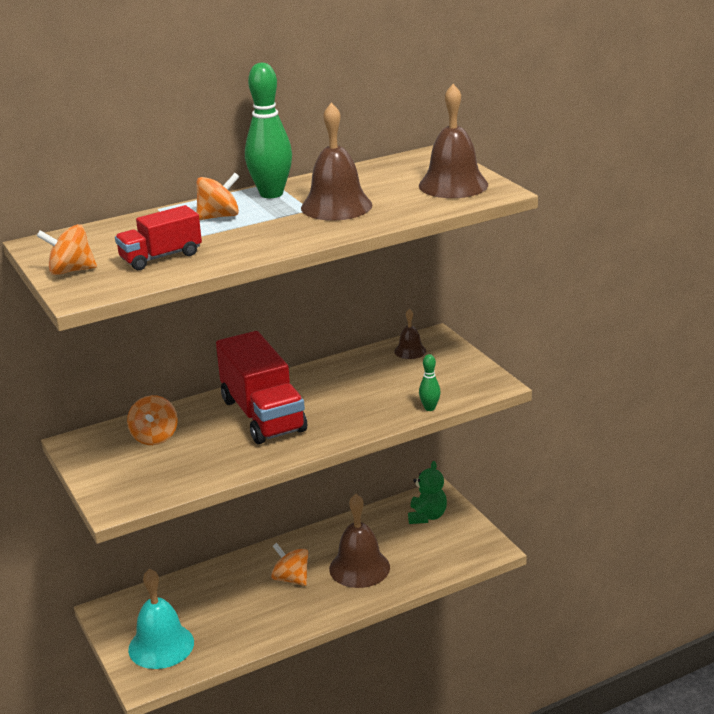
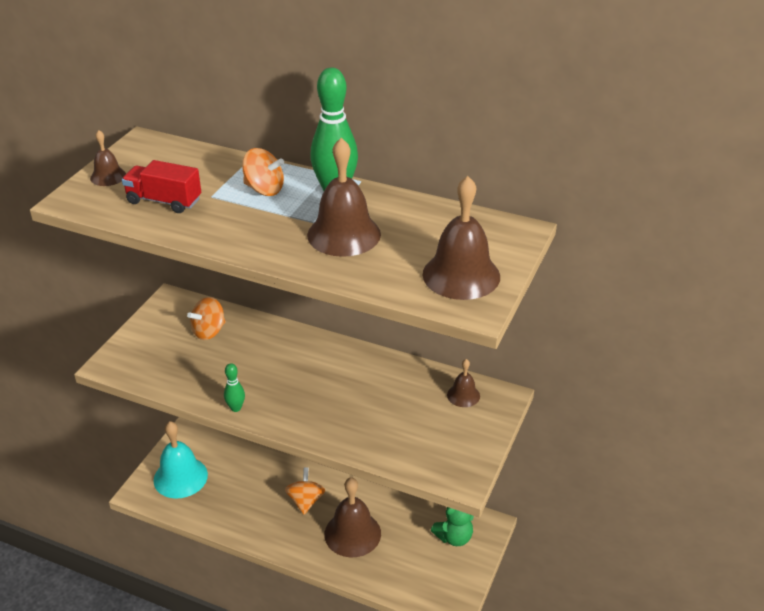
camera: 50 degrees right, 10 degrees up
orange spinning top [37,224,97,275] -> brown bell [90,130,126,186]
red truck [216,331,307,444] -> none
green bowling pin [419,354,441,411] -> green bowling pin moved to [224,363,245,412]

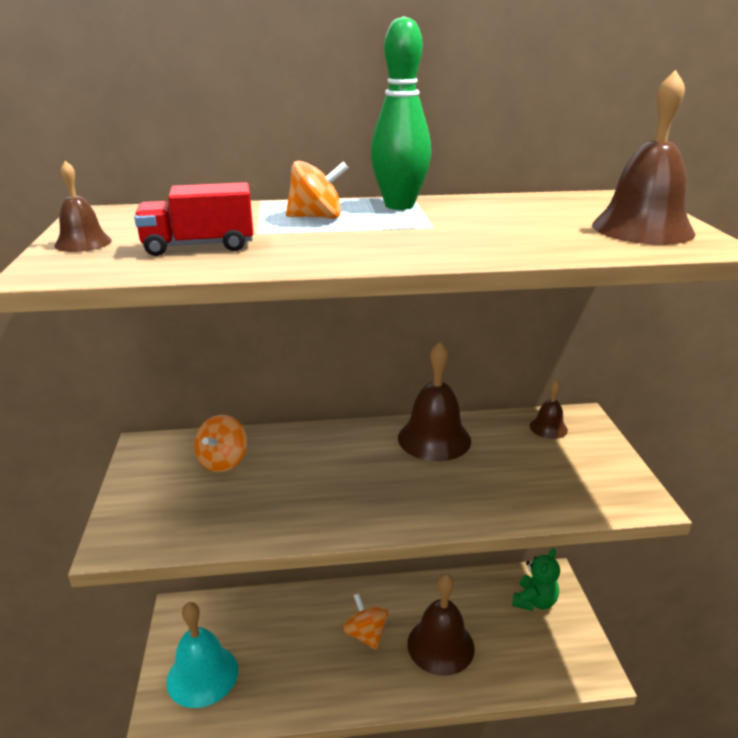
camera: 30 degrees left, 10 degrees down
green bowling pin [224,363,245,412] -> none
brown bell [307,138,381,257] -> brown bell moved to [398,342,471,461]

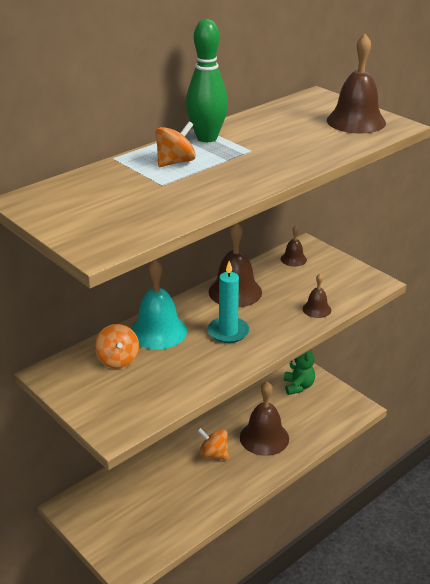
camera: 35 degrees left, 5 degrees up
brown bell [54,161,112,252] -> brown bell moved to [303,274,331,318]
red truck [134,182,253,256] -> none
turquoise bell [167,602,238,708] -> turquoise bell moved to [131,260,187,350]
none -> turquoise candle [208,261,249,343]

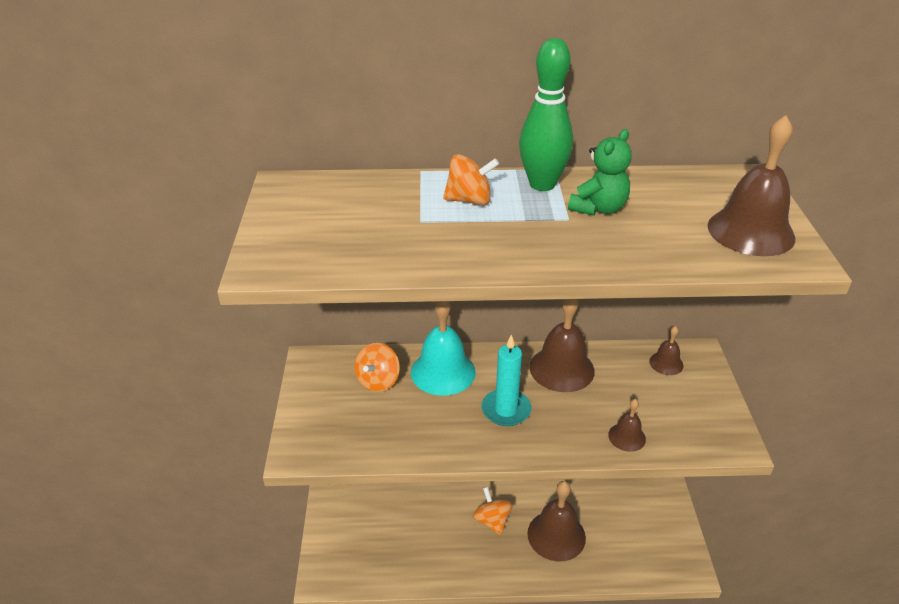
camera: 40 degrees right, 5 degrees up
green teddy bear [284,351,315,395] -> green teddy bear moved to [568,129,632,215]

